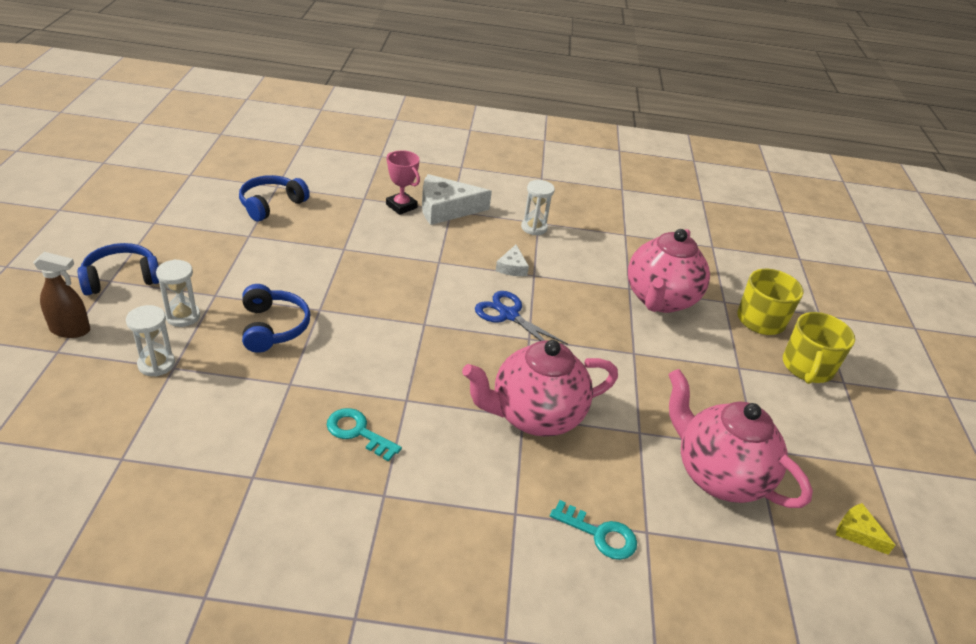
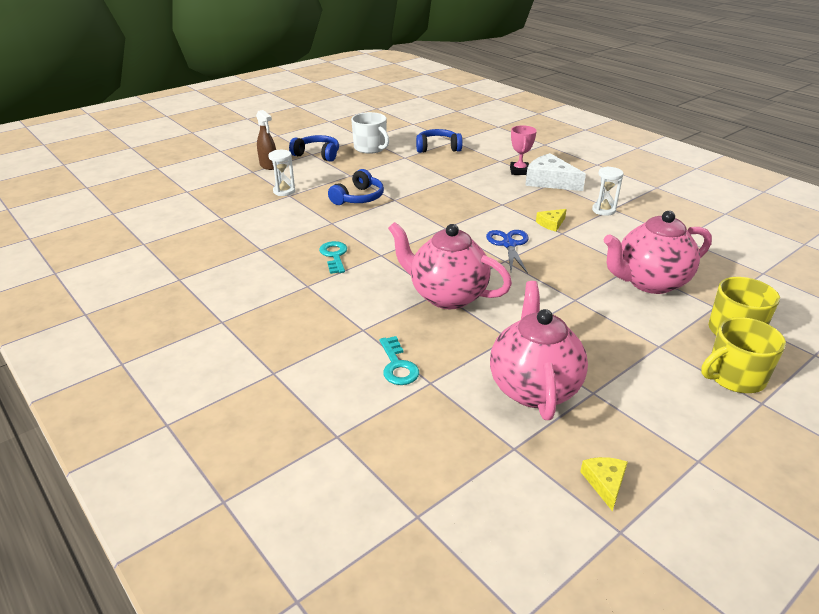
camera: 50 degrees right, 5 degrees down
white hourglass [156,259,200,327] -> none
white cheese [496,245,529,276] -> yellow cheese [536,209,566,232]
none -> white mug [351,112,389,154]

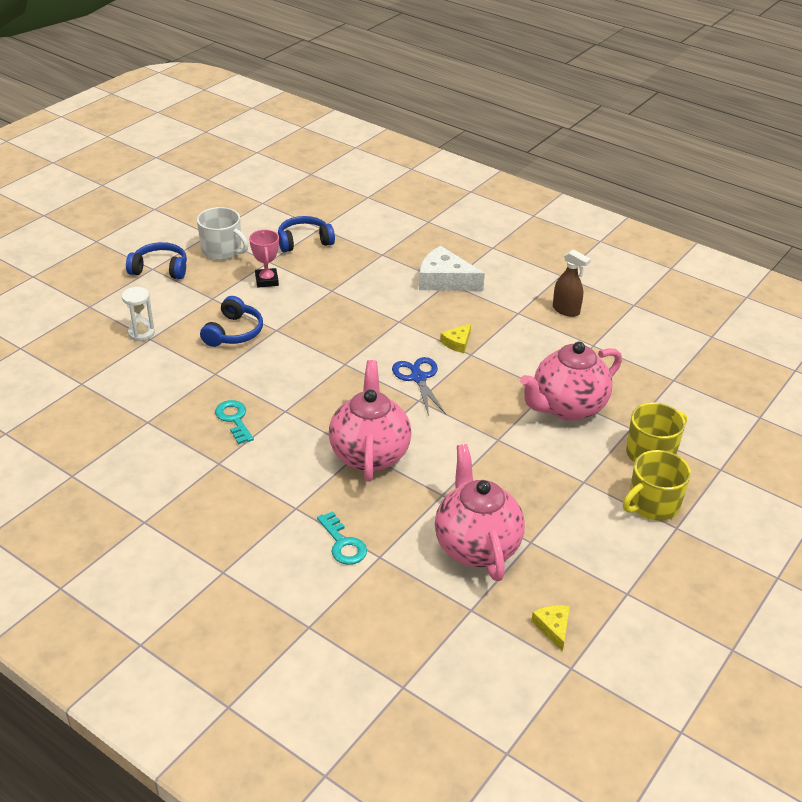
camera: 15 degrees left, 5 degrees up
brown spray bottle [256,110,276,170] -> brown spray bottle moved to [553,249,591,317]
pink teapot [388,222,512,309] -> pink teapot turned 75 degrees clockwise [329,360,411,482]
pink trophy [510,125,537,175] -> pink trophy moved to [249,230,279,288]
white hourglass [592,166,624,216] -> none

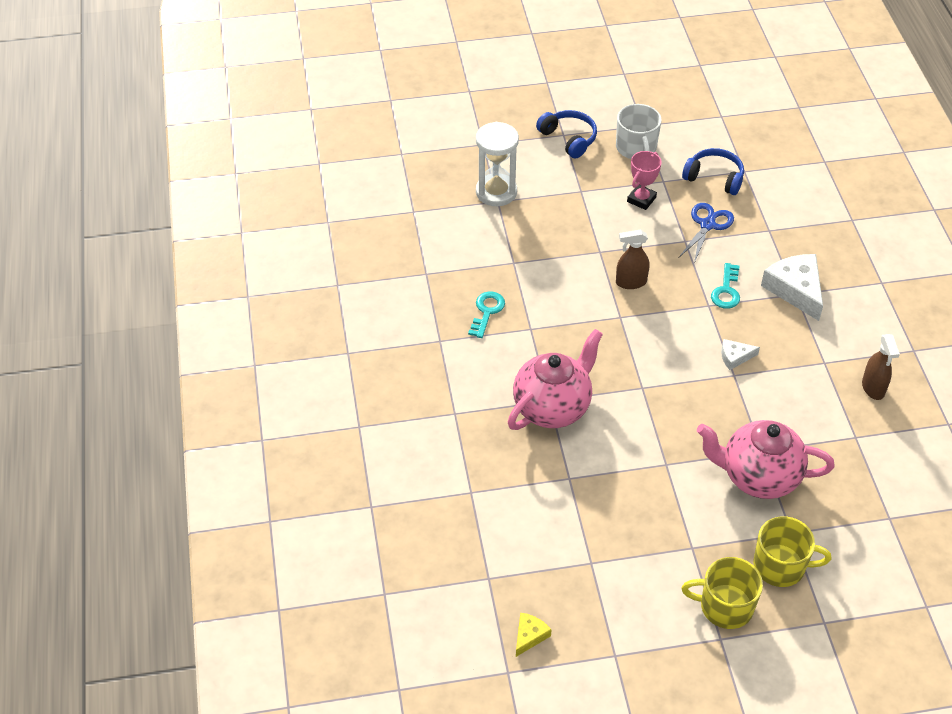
camera: 45 degrees right, 10 degrees up
white hourglass [122,287,155,341] -> white hourglass [476,122,519,206], size x1.64
blue headphones [200,296,263,347] -> none
turquoise key [317,511,367,565] -> turquoise key moved to [711,263,740,309]
blue scissors [392,357,446,416] -> blue scissors moved to [679,203,734,263]
pink teapot [435,444,525,581] -> none
yellow cheese [440,324,471,353] -> white cheese [721,339,760,370]
none -> brown spray bottle [616,229,649,289]

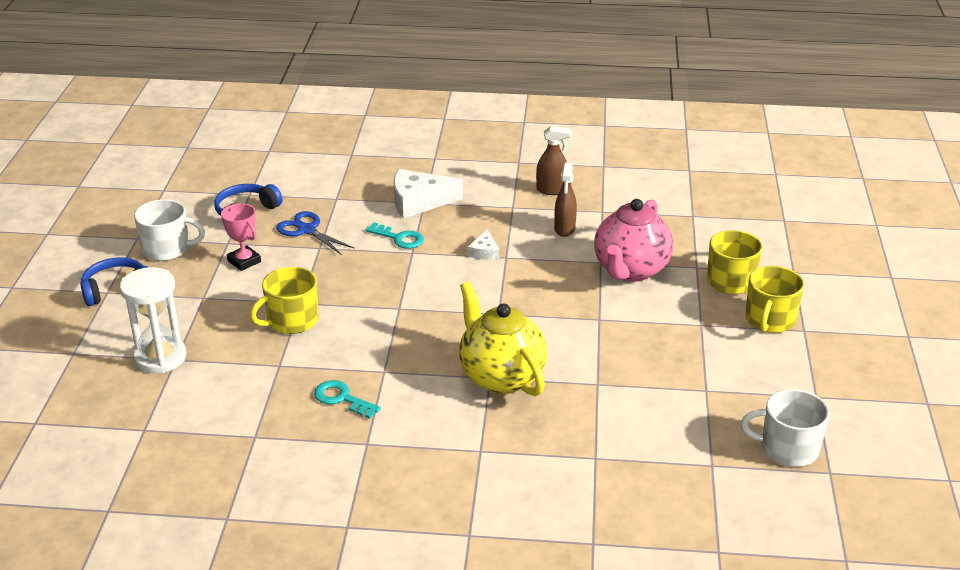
camera: 75 degrees left, 15 degrees down
pink teapot [508,329,603,430] -> yellow teapot [459,281,547,396]
yellow cheese [516,613,552,657] -> white mug [741,389,829,467]
brown spray bottle [616,229,649,289] -> brown spray bottle moved to [554,163,577,237]
none -> yellow mug [250,267,318,334]

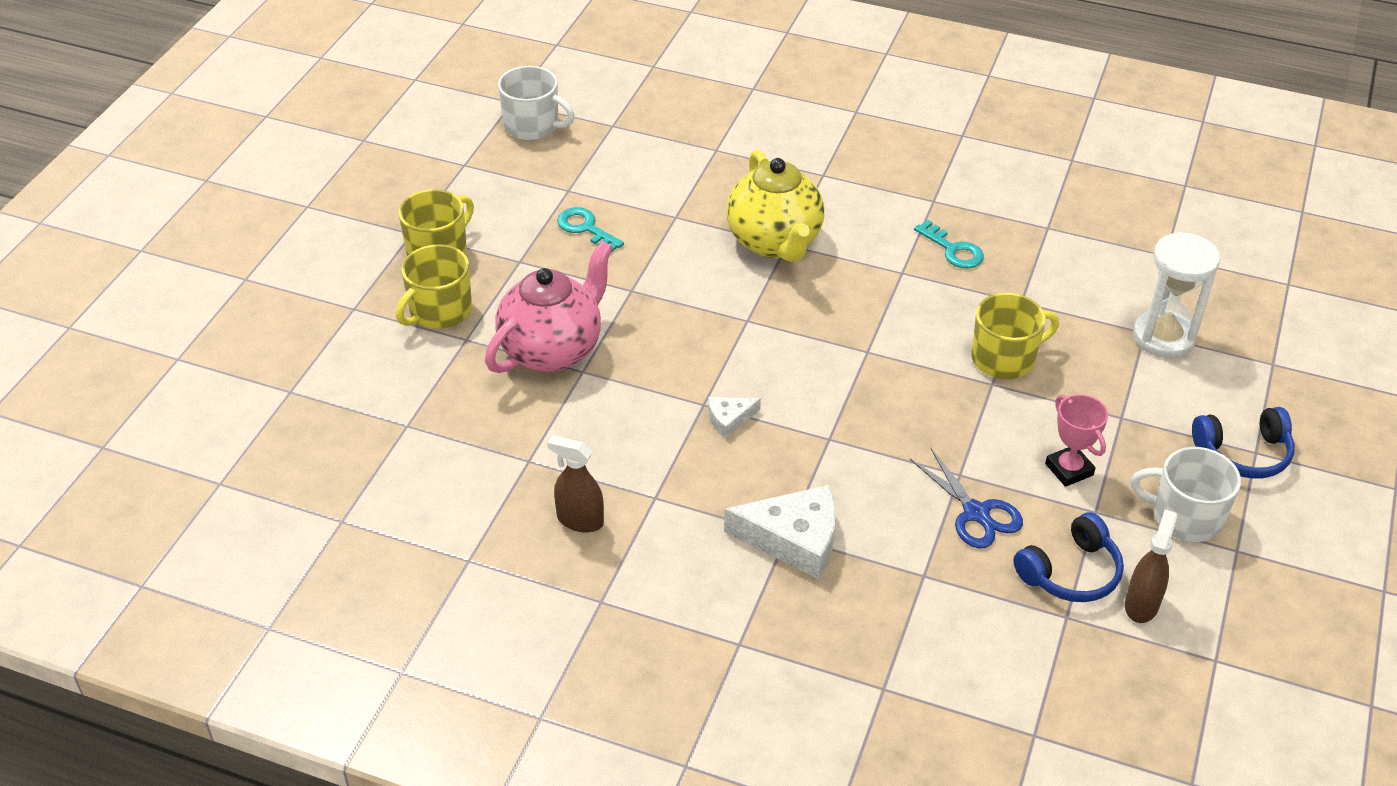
camera: 165 degrees left, 10 degrees up
turquoise key [366,222,424,249] -> turquoise key moved to [557,207,624,252]
white cheese [468,229,499,260] -> white cheese turned 135 degrees counterclockwise [708,397,761,438]
brown spray bottle [554,163,577,237] -> brown spray bottle moved to [1125,509,1178,623]

